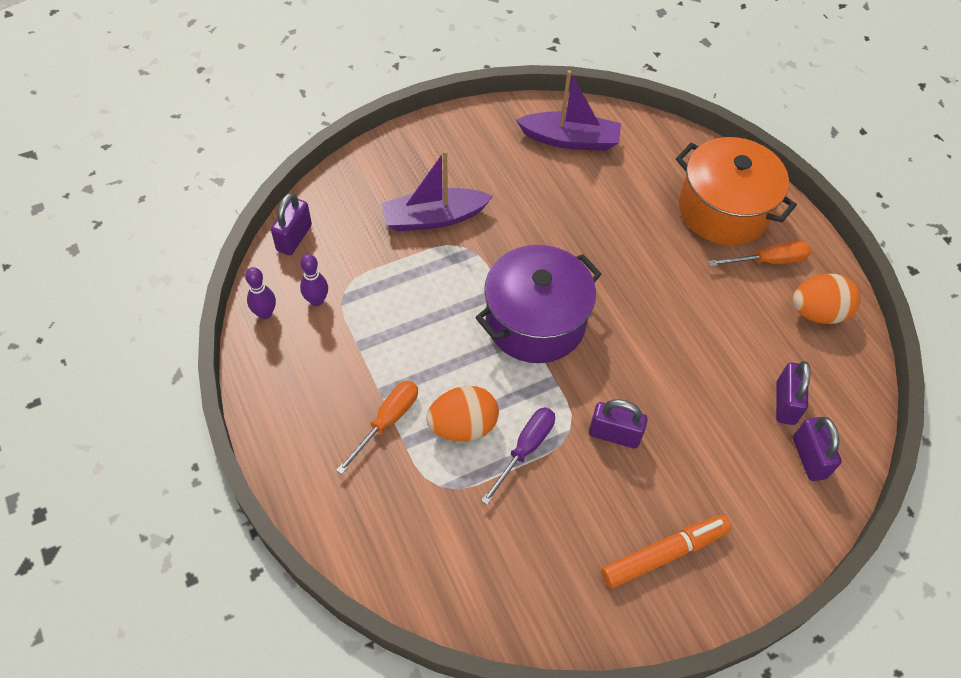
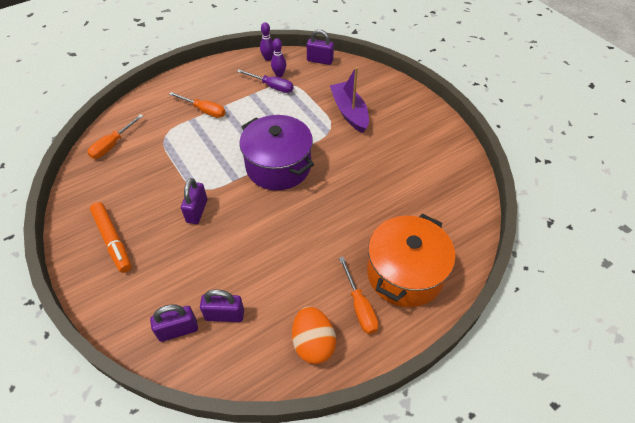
camera: 85 degrees right, 5 degrees down
orange egg [426,386,499,441] -> none
purple screwdriver [481,407,555,505] -> purple screwdriver moved to [237,69,293,93]
purple boat [516,70,621,151] -> none
none -> orange screwdriver [87,114,143,159]

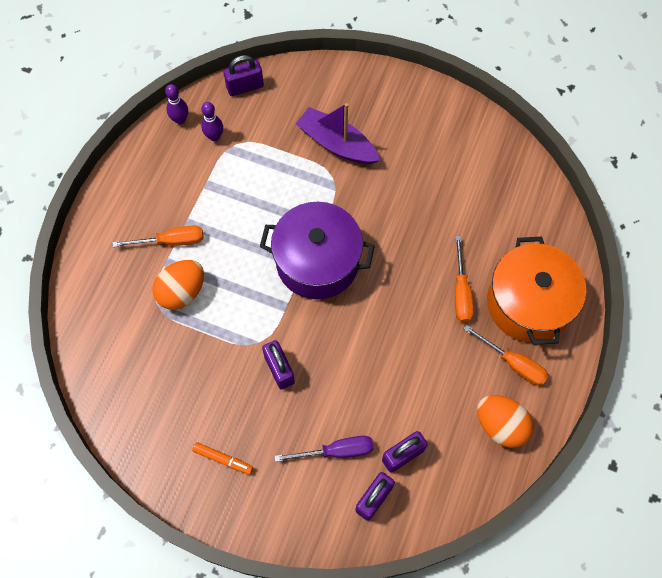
camera: 35 degrees left, 15 degrees up
orange screwdriver [87,114,143,159] -> orange screwdriver moved to [455,236,474,323]
orange marker [90,202,132,273] -> orange marker [192,442,253,475], size x0.58
purple screwdriver [237,69,293,93] -> purple screwdriver moved to [274,436,374,462]
none -> orange egg [153,260,204,310]

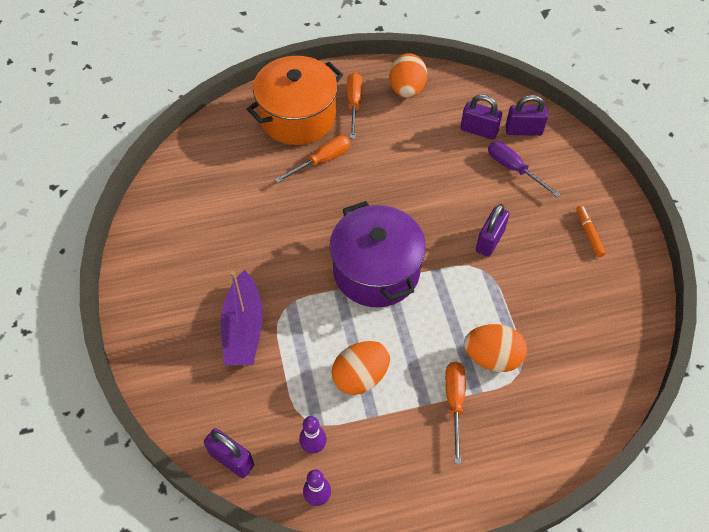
camera: 125 degrees left, 10 degrees down
orange screwdriver [112,225,203,247] -> orange screwdriver turned 45 degrees clockwise [445,361,466,464]
none -> orange egg [331,341,390,395]

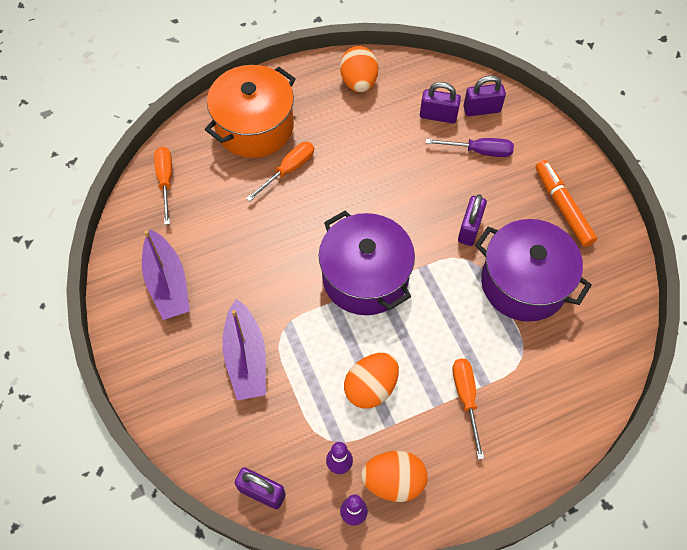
camera: 10 degrees left, 5 degrees up
orange screwdriver [347,72,362,139] -> orange screwdriver moved to [154,147,172,225]
orange egg [464,324,527,372] -> orange egg moved to [361,451,428,502]
purple screwdriver [488,141,561,197] -> purple screwdriver turned 150 degrees clockwise [426,138,514,157]
orange marker [576,205,606,257] -> orange marker [536,160,597,247], size x1.72
none -> purple boat [142,230,190,320]
none -> purple pot [475,219,592,322]

